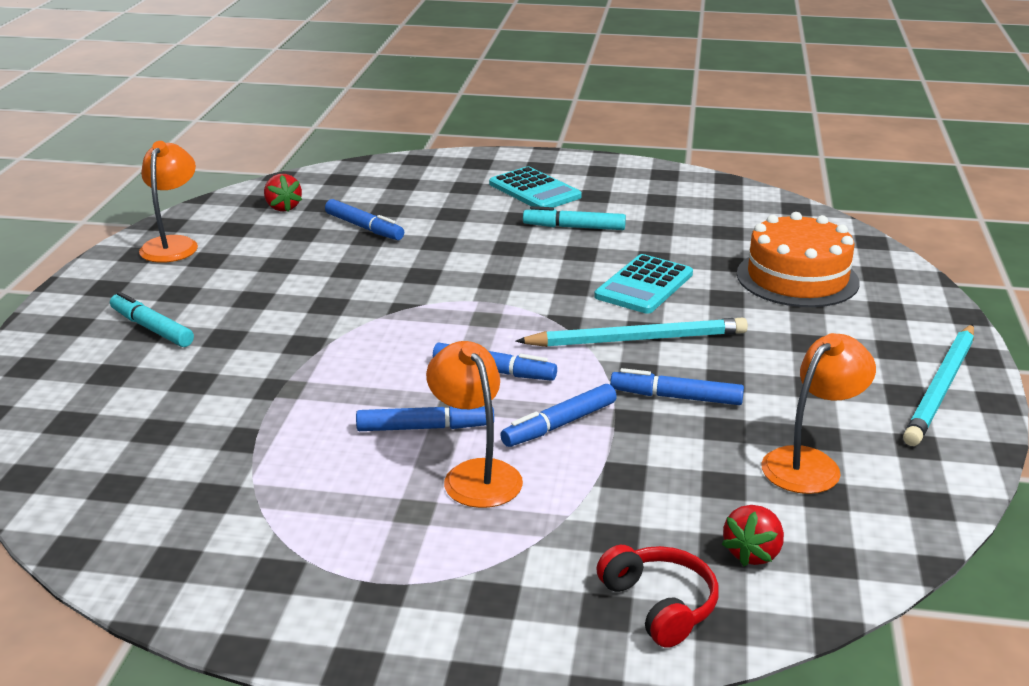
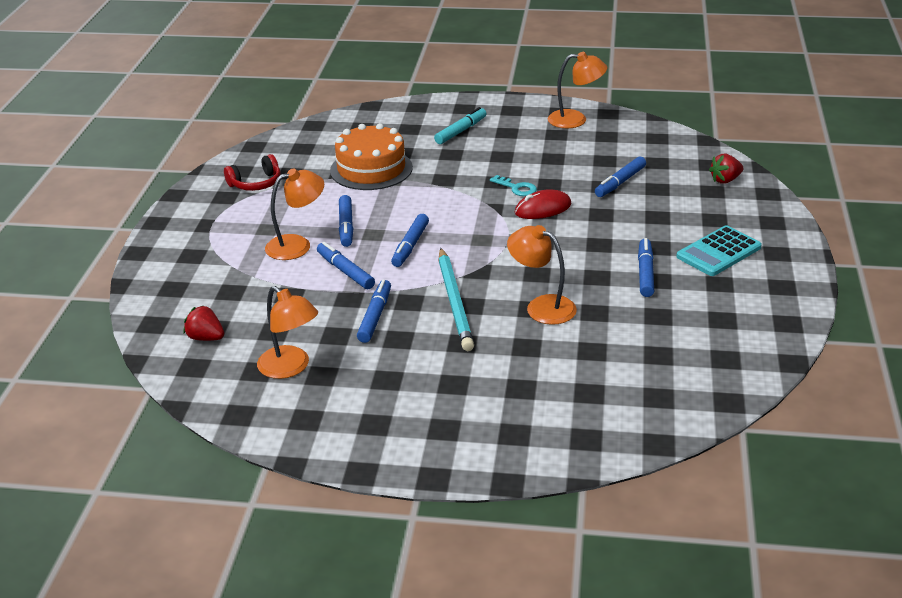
camera: 90 degrees right, 5 degrees up
red strawberry [264,174,302,212] -> red strawberry moved to [709,154,743,184]
turquoise marker [523,206,626,230] -> blue marker [638,238,654,297]
turquoise calculator [594,254,693,314] -> orange lamp [507,225,577,325]
red headphones [596,545,719,648] -> red headphones moved to [224,154,281,191]
orange cake [737,212,859,307] -> orange cake moved to [330,123,413,190]
turquoise pencil [903,324,974,446] -> none
none -> turquoise key [490,175,537,196]
none -> red mouse [515,189,572,219]

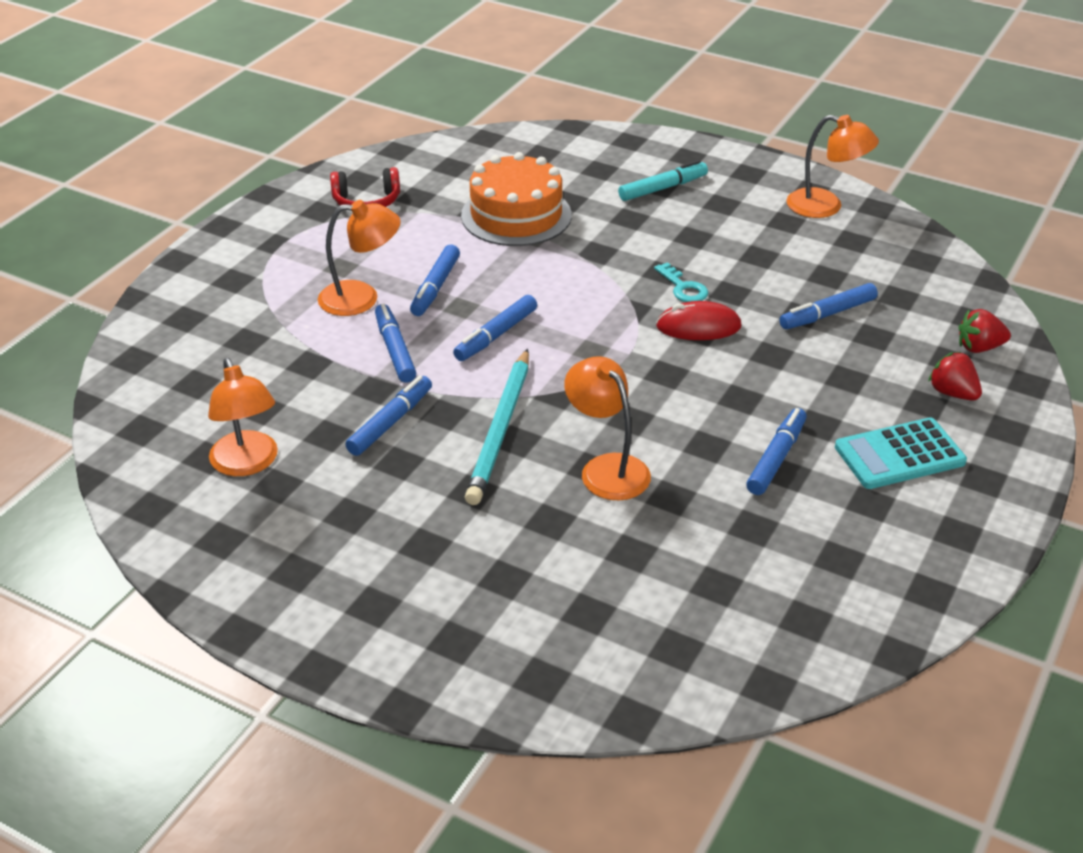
camera: 20 degrees right, 5 degrees up
red strawberry [184,305,224,341] -> red strawberry moved to [928,352,982,401]

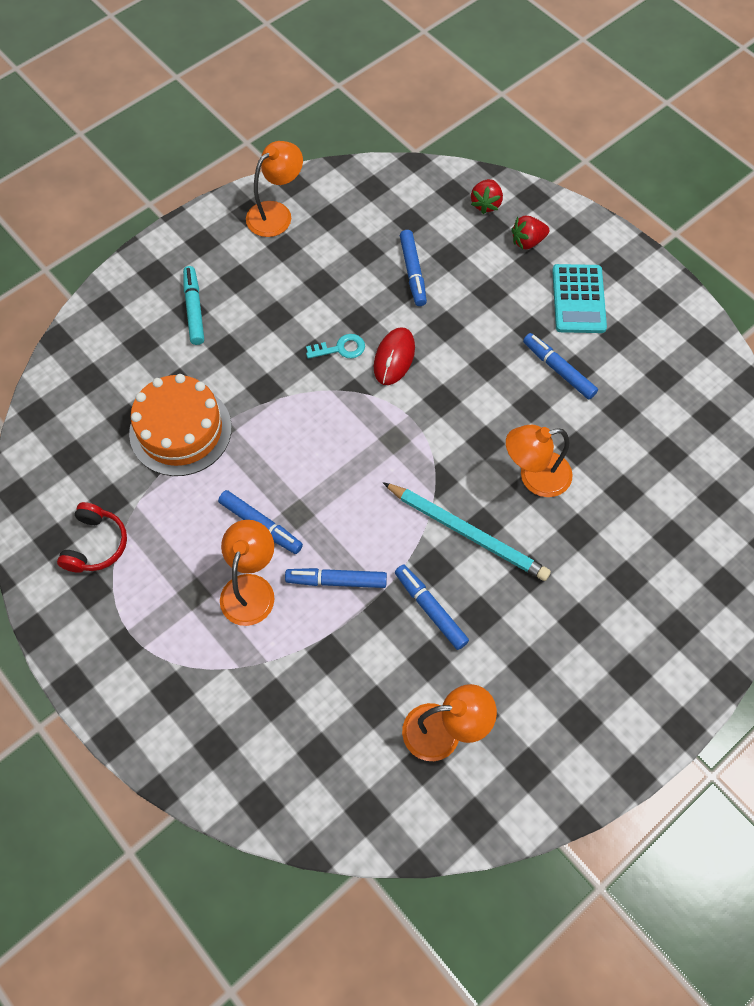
camera: 70 degrees left, 25 degrees up
blue marker [453,295,537,361] -> none

